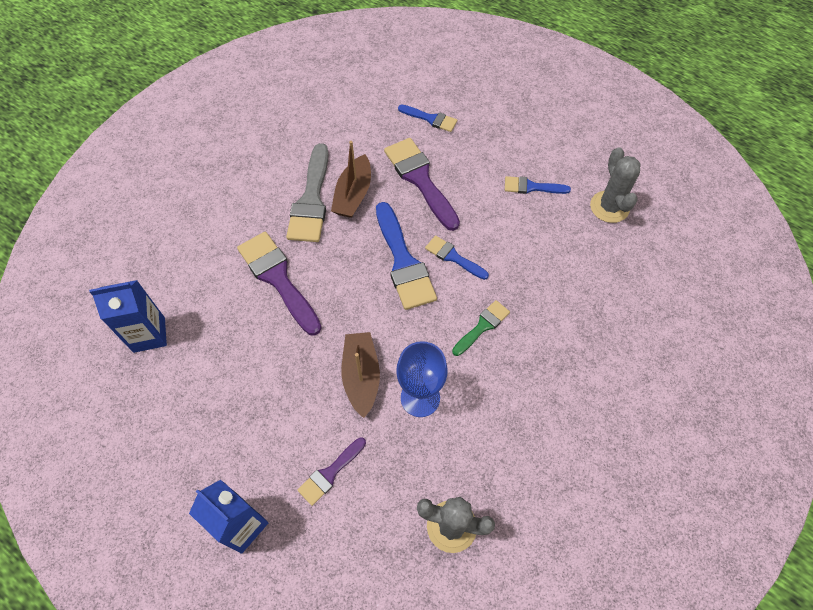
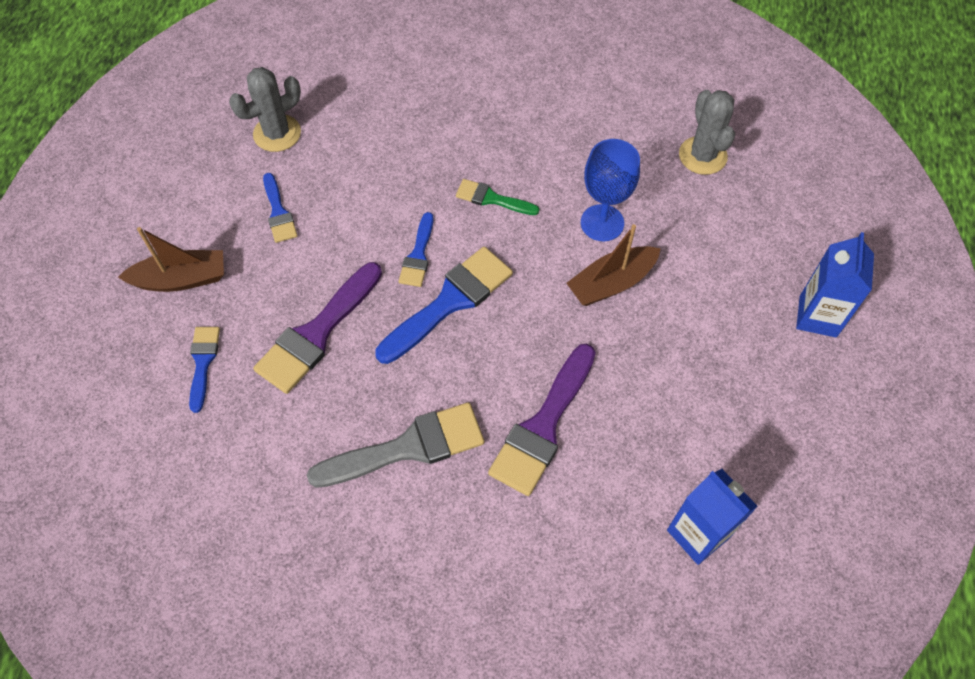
camera: 115 degrees left, 0 degrees up
purple brush [298,437,366,506] -> none
brown boat [331,141,371,218] -> brown boat moved to [118,227,224,292]

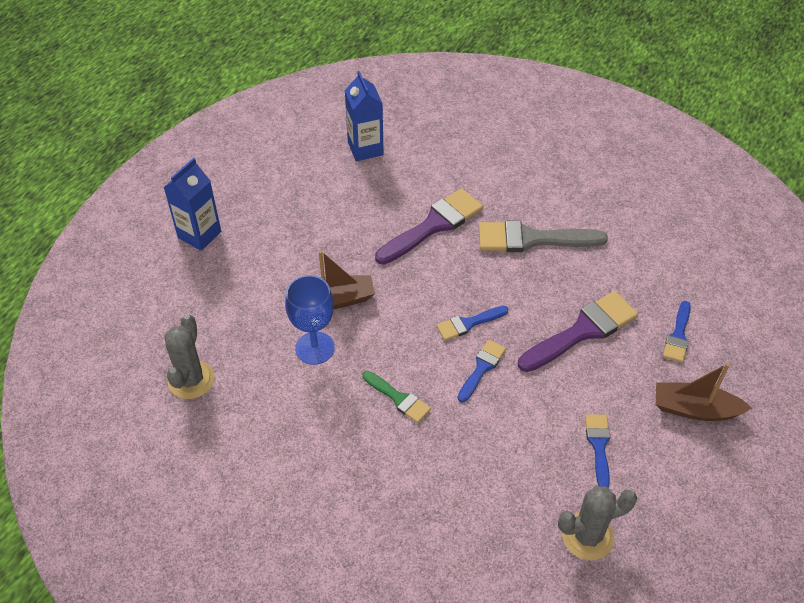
camera: 160 degrees left, 10 degrees down
blue brush [375,246,513,364] -> blue brush [436,306,509,341], size x0.55

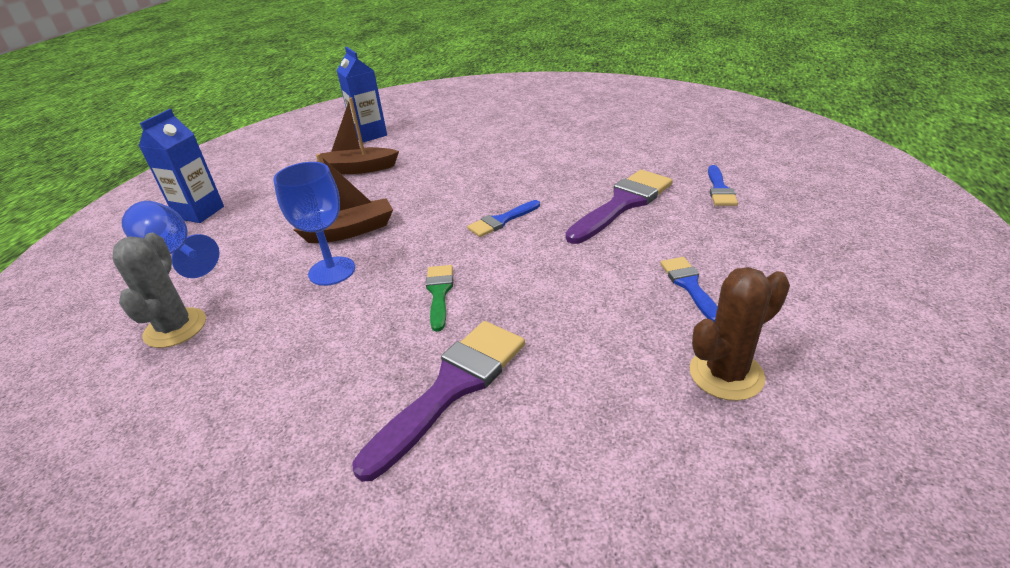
camera: 10 degrees left, 15 degrees down
green brush [363,371,431,423] -> green brush turned 120 degrees counterclockwise [426,265,453,332]
purple brush [375,188,483,265] -> purple brush moved to [352,321,525,482]
blue brush [458,340,506,402] -> none
grey brush [479,221,608,252] -> none
grey cactus [558,486,637,560] -> brown cactus [690,267,790,401]
brown boat [656,363,752,421] -> brown boat moved to [317,97,399,174]
none -> blue goblet [122,201,220,278]

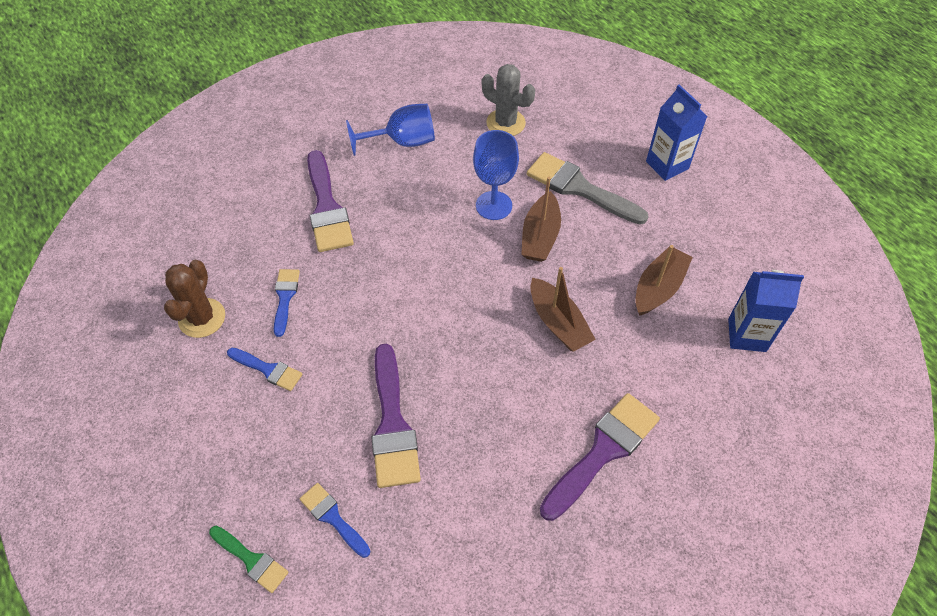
camera: 125 degrees right, 20 degrees up
blue goblet [122,201,220,278] -> blue goblet moved to [346,104,435,156]
green brush [426,265,453,332] -> green brush moved to [209,526,289,593]
blue brush [467,200,540,237] -> blue brush moved to [274,269,300,337]
none -> grey brush [527,152,649,224]
none -> brown boat [530,267,596,352]
none -> purple brush [540,393,660,521]

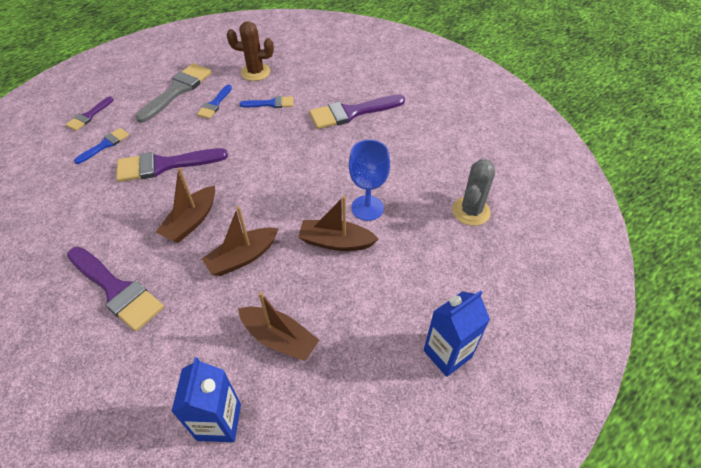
camera: 85 degrees right, 5 degrees down
green brush [209,526,289,593] -> purple brush [66,96,114,131]
blue goblet [346,104,435,156] -> none
grey brush [527,152,649,224] -> grey brush moved to [136,63,212,123]
none -> brown boat [156,167,215,243]

